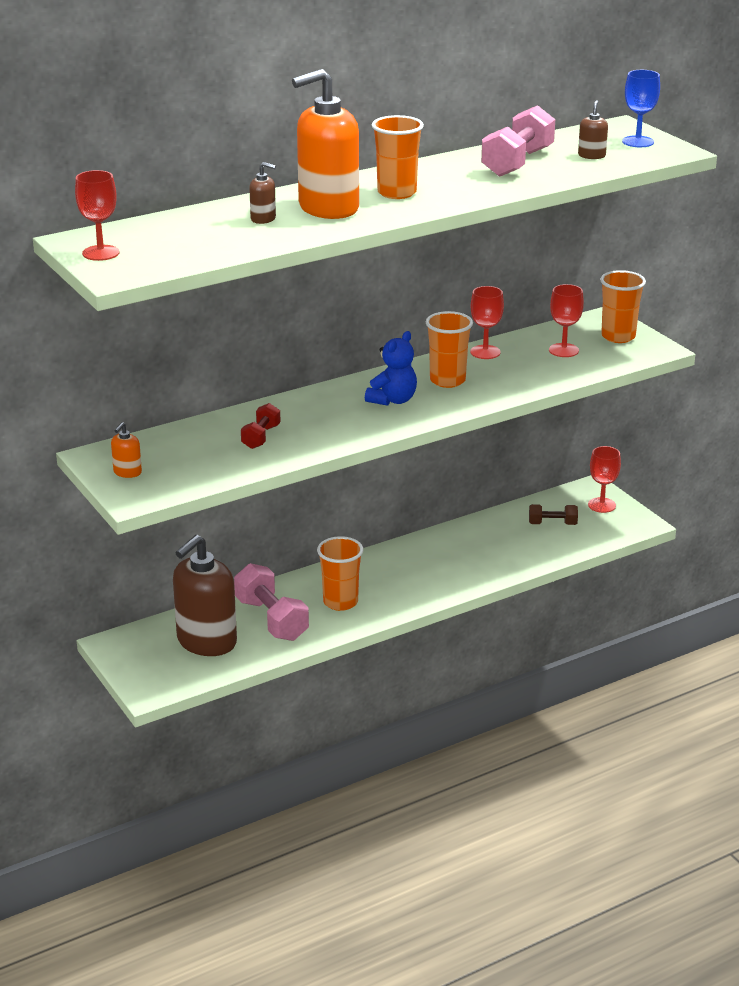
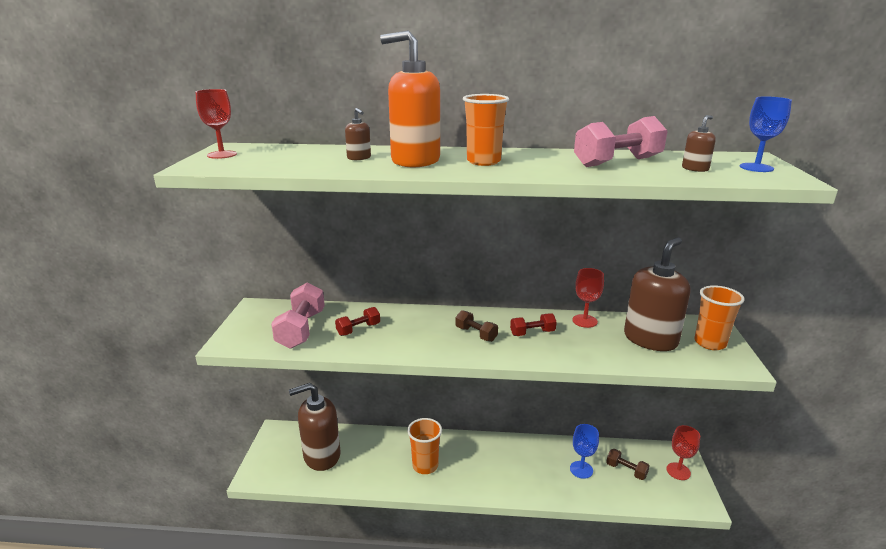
camera: 35 degrees right, 5 degrees down
orange soap dispenser [111,422,142,478] -> none
pink dumbbell [234,563,309,641] -> pink dumbbell moved to [271,282,325,349]
blue teddy bear [365,331,417,406] -> brown dumbbell [455,310,498,342]
orange cup [426,311,473,388] -> red dumbbell [510,313,557,336]
red goblet [549,284,584,357] -> brown soap dispenser [624,237,690,351]
none -> blue goblet [570,424,599,479]

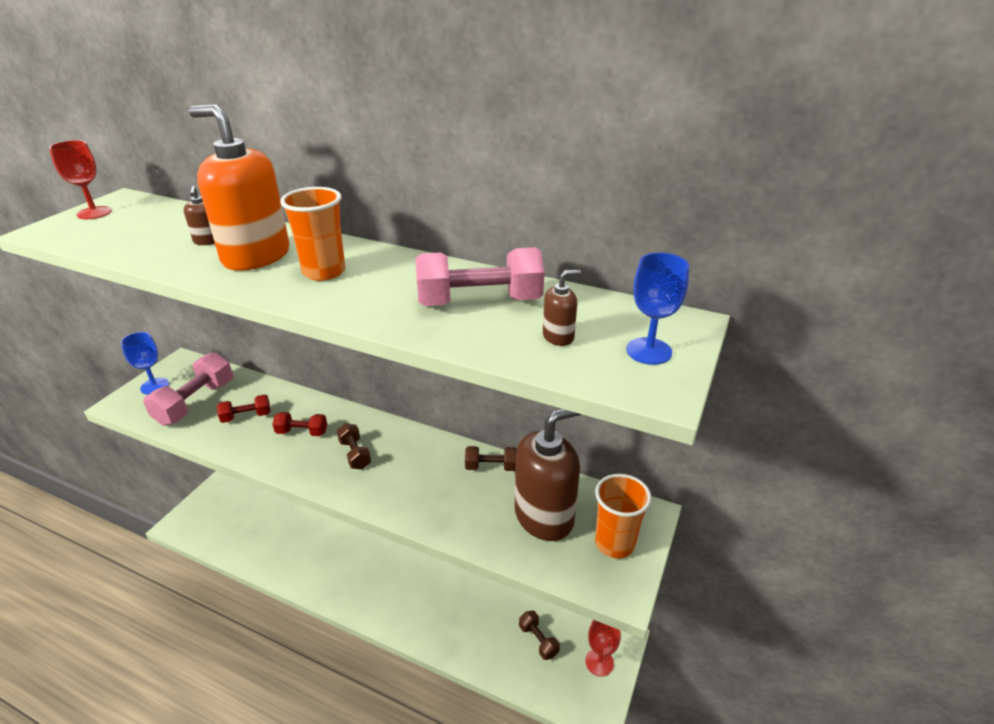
camera: 20 degrees right, 10 degrees up
brown soap dispenser [289,383,341,471] -> none
orange cup [407,418,442,474] -> none
red dumbbell [510,313,557,336] -> red dumbbell moved to [272,412,327,436]
blue goblet [570,424,599,479] -> blue goblet moved to [121,332,169,395]
red goblet [572,268,604,328] -> brown dumbbell [465,446,517,471]

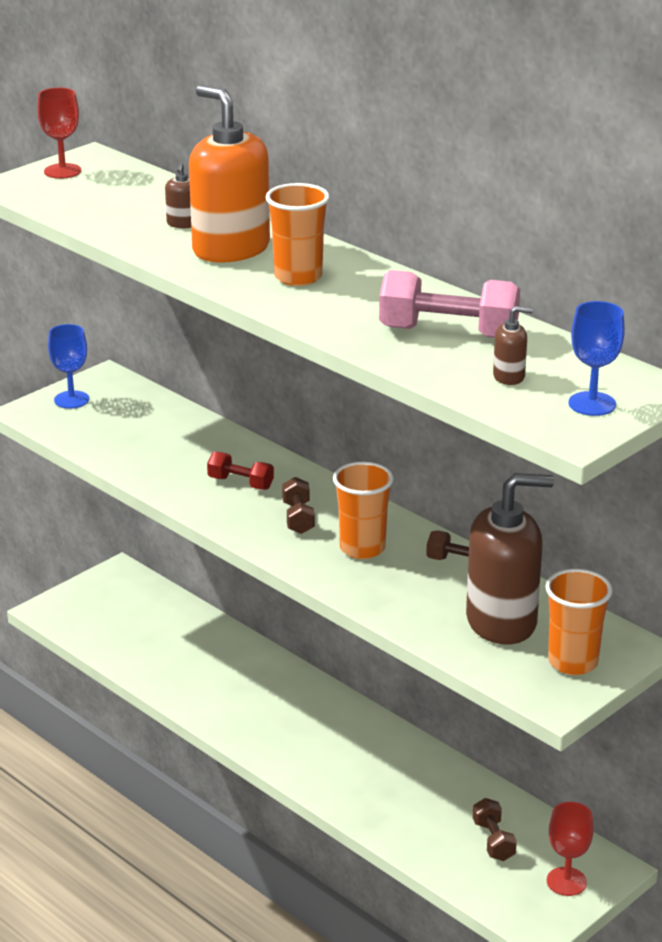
camera: 20 degrees right, 5 degrees down
pink dumbbell [143,352,233,426] -> none
red dumbbell [217,394,271,423] -> none
none -> orange cup [333,462,394,559]

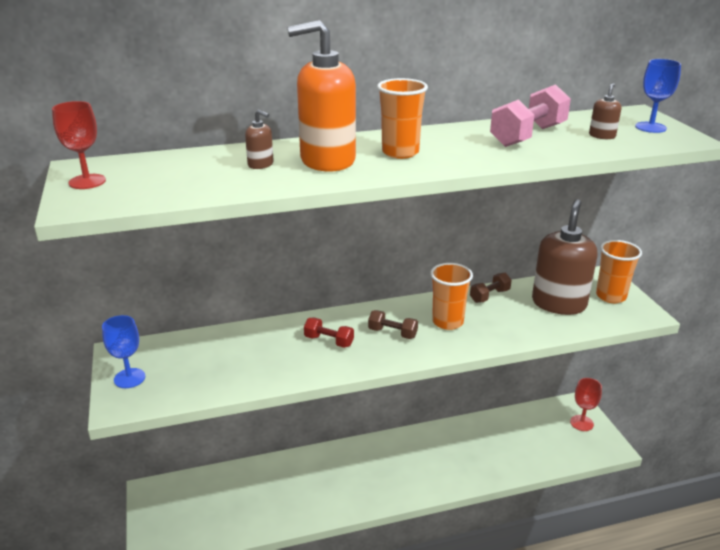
camera: 60 degrees left, 0 degrees up
red dumbbell [207,452,274,490] -> red dumbbell turned 60 degrees clockwise [304,317,354,348]
brown dumbbell [472,798,517,861] -> none

